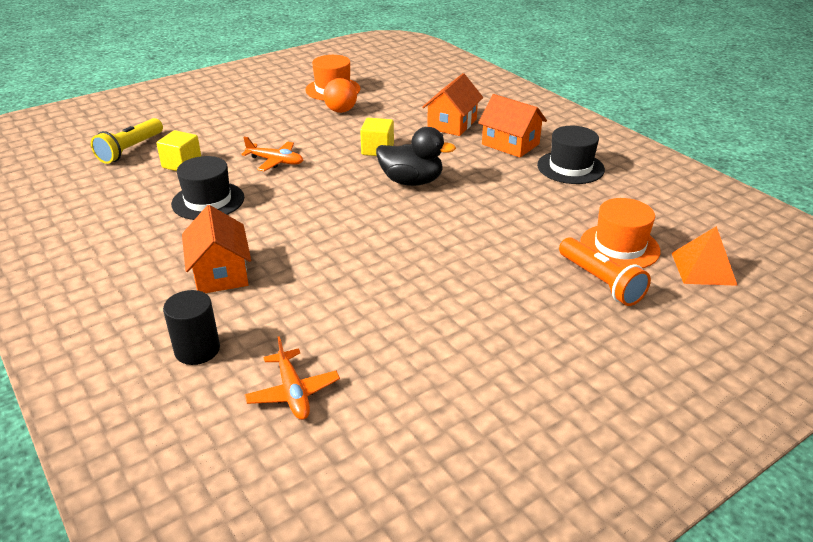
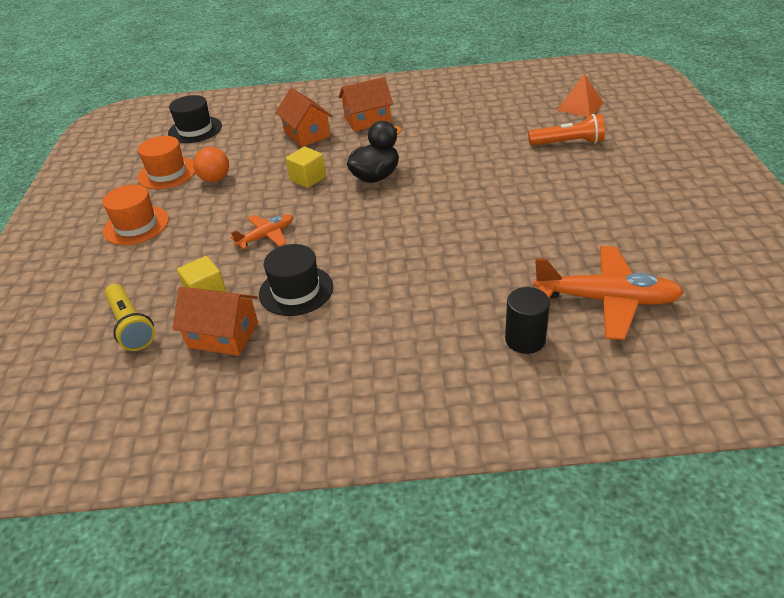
camera: 55 degrees left, 5 degrees up
orange house [182,205,251,293] -> orange house moved to [172,287,258,356]
orange plane [244,336,340,420] -> orange plane [533,246,684,340], size x1.81
black hat [537,126,605,184] -> black hat moved to [168,95,222,143]
orange hat [580,198,660,268] -> orange hat moved to [102,185,169,245]

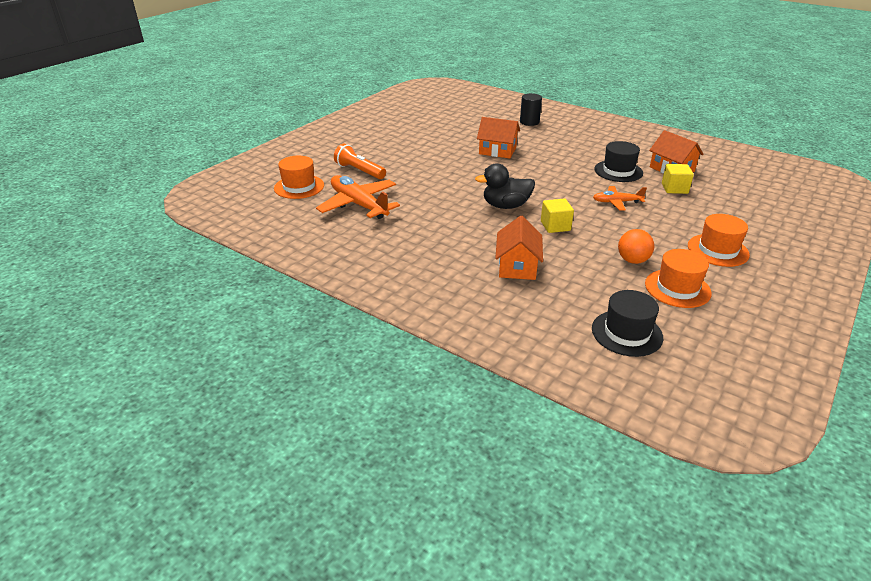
camera: 145 degrees left, 5 degrees down
yellow flashlight [104,284,155,351] -> none
orange house [339,77,393,131] -> orange house moved to [477,117,520,158]
orange plane [533,246,684,340] -> orange plane moved to [316,175,400,219]
orange pyramid [557,73,604,117] -> orange hat [274,156,324,199]

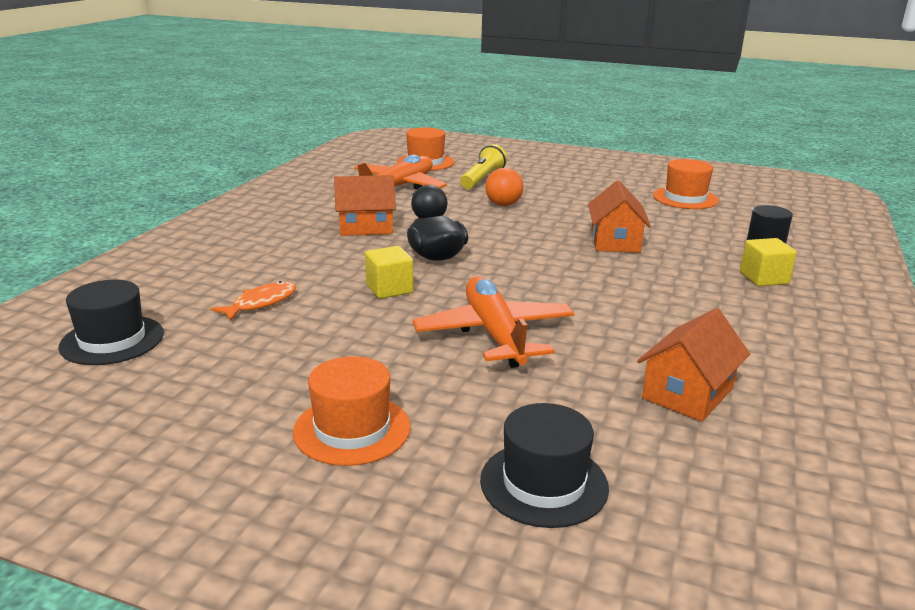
camera: 75 degrees right, 10 degrees down
orange flashlight [334,144,386,179] -> yellow flashlight [460,144,507,189]
orange house [495,216,543,280] -> orange house moved to [334,175,396,236]
orange plane [593,186,647,210] -> orange plane [412,276,575,368], size x1.81
black hat [594,141,643,182] -> black hat moved to [480,403,609,528]
orange ball [618,229,654,264] -> orange ball moved to [485,168,523,206]
orange hat [645,249,712,308] -> orange hat moved to [653,159,719,209]
yellow cube [662,164,694,194] -> yellow cube moved to [740,238,797,286]
none -> orange fish [210,281,296,321]

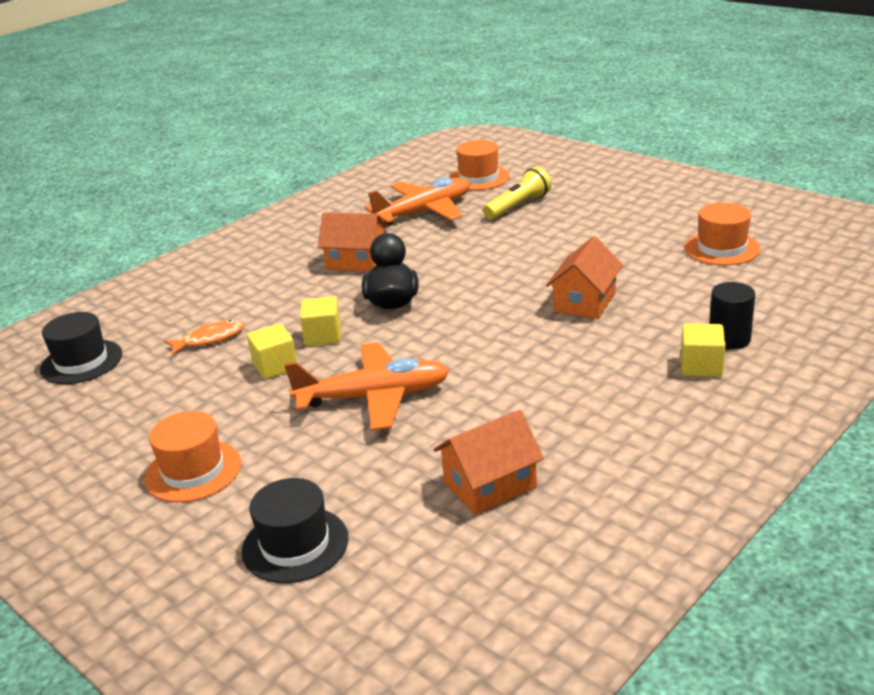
camera: 25 degrees right, 5 degrees up
orange plane [412,276,575,368] -> orange plane turned 75 degrees clockwise [284,342,449,431]
orange ball [485,168,523,206] -> none
none -> yellow cube [247,323,297,379]

